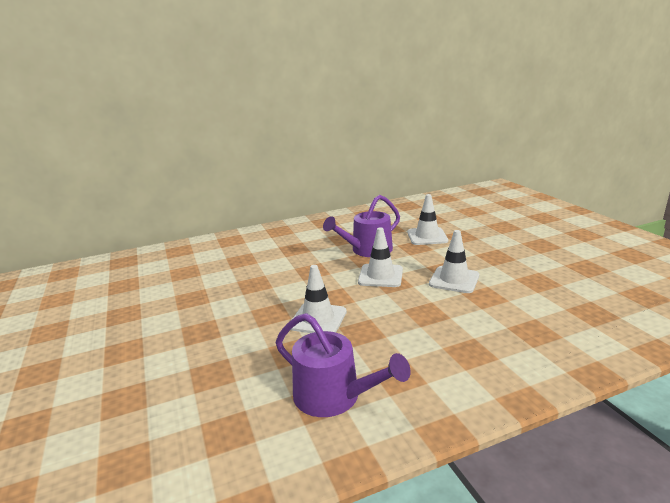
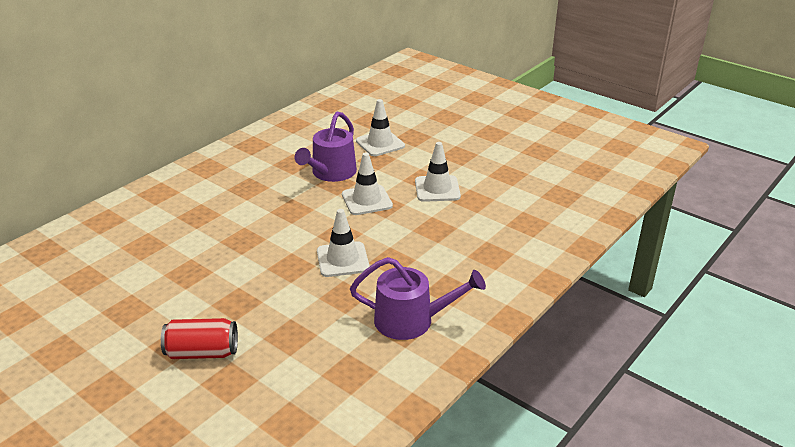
camera: 30 degrees left, 10 degrees up
none -> red can [161,318,238,359]

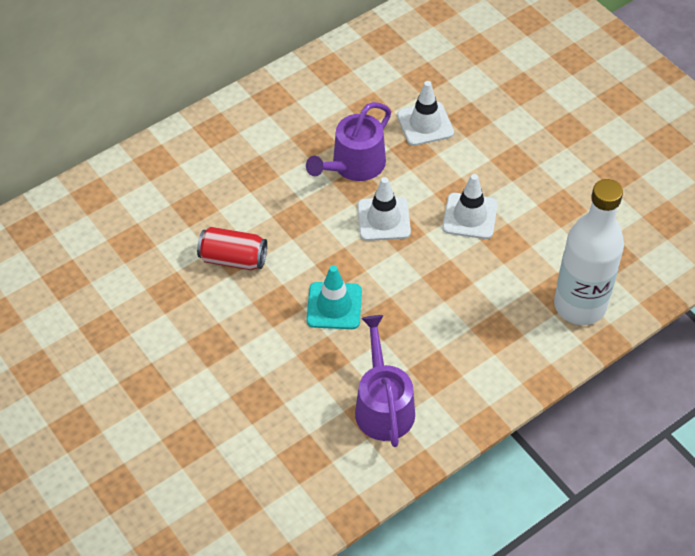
camera: 15 degrees right, 20 degrees up
red can [161,318,238,359] -> red can moved to [197,227,267,270]
white traffic cone [317,209,370,277] -> turquoise traffic cone [306,265,362,329]
purple watering can [350,257,486,340] -> purple watering can turned 120 degrees counterclockwise [355,315,415,447]
none -> white bottle [554,179,624,325]

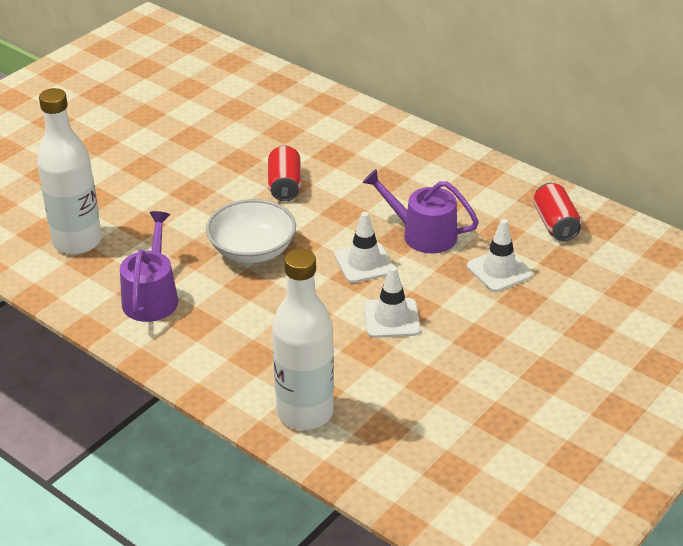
camera: 75 degrees right, 15 degrees down
turquoise traffic cone [306,265,362,329] -> white bowl [206,199,296,263]
purple watering can [355,315,415,447] -> purple watering can turned 60 degrees counterclockwise [120,211,178,322]
none -> white bottle [37,88,102,255]
none -> red can [533,183,581,241]

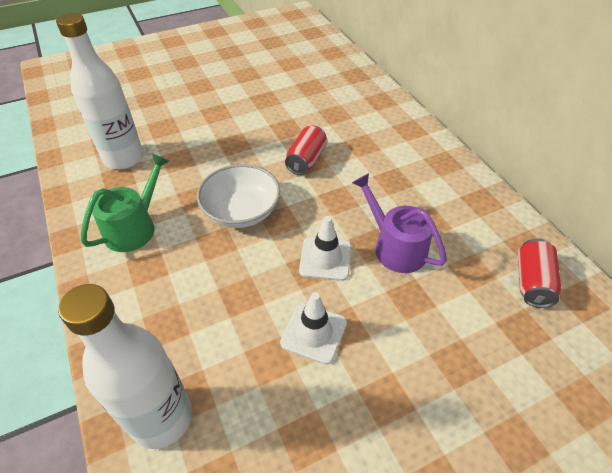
camera: 25 degrees right, 10 degrees up
purple watering can [120,211,178,322] -> green watering can [81,154,169,252]
white traffic cone [467,219,533,292] -> none

